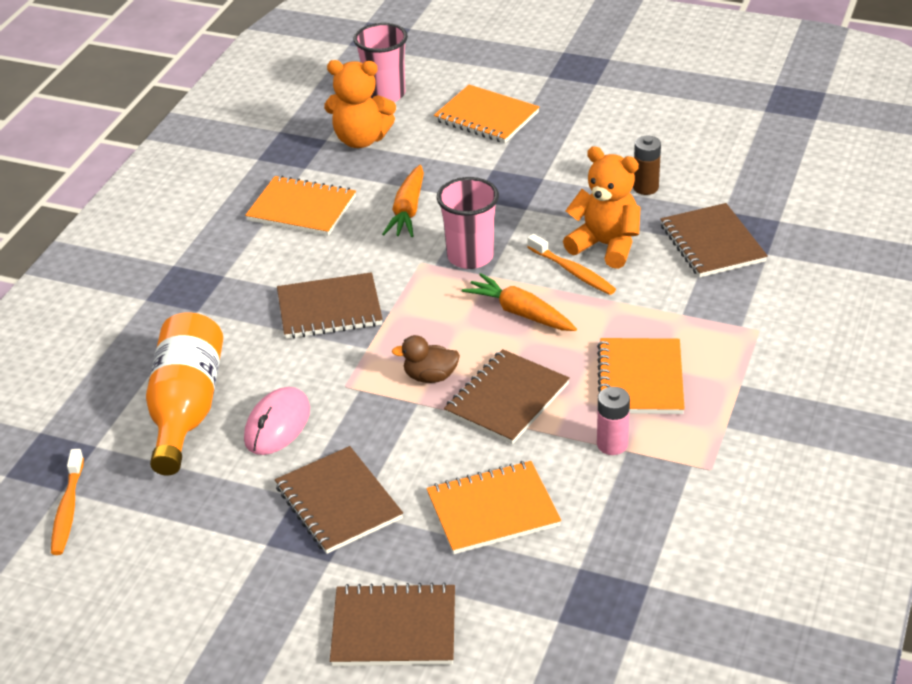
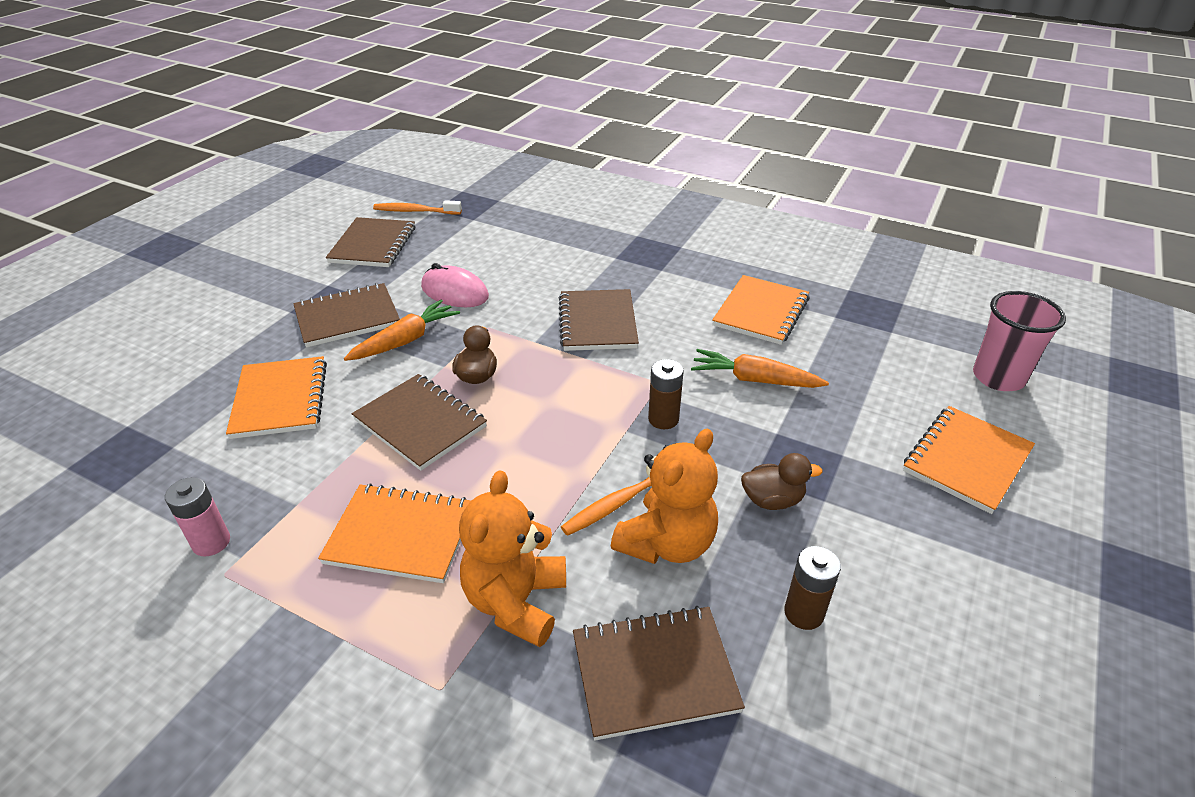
camera: 95 degrees right, 0 degrees up
orange bottle [146,312,223,476] -> none
orange teddy bear [324,60,396,148] -> orange teddy bear moved to [459,470,566,647]
brown notebook [330,583,455,666] -> brown notebook moved to [326,217,415,267]
pink cup [437,177,499,269] -> brown battery [648,359,684,429]
orange carrot [462,273,577,331] -> orange carrot moved to [344,300,460,361]
pink battery [597,387,630,455] -> pink battery moved to [165,477,230,556]
none -> brown duck [741,453,823,510]

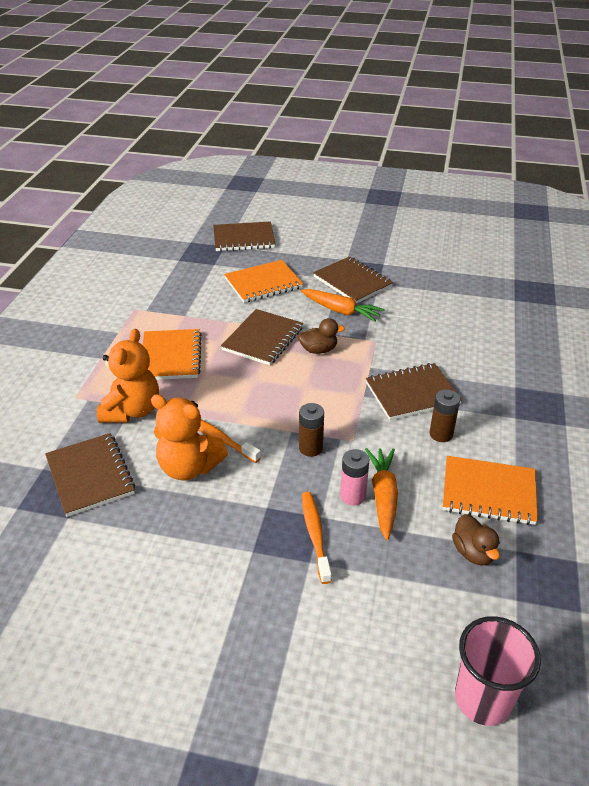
camera: 75 degrees right, 0 degrees up
pink battery [165,477,230,556] -> pink battery moved to [340,449,369,505]
brown notebook [326,217,415,267] -> brown notebook moved to [213,221,275,251]
orange toothbrush [373,200,462,214] -> orange toothbrush moved to [302,492,332,584]
pink mouse [421,263,489,307] -> none
orange teddy bear [459,470,566,647] -> orange teddy bear turned 105 degrees clockwise [97,329,159,423]
brown duck [741,453,823,510] -> brown duck moved to [452,514,500,566]
brown battery [784,546,841,630] -> brown battery moved to [429,389,460,442]
orange notebook [903,406,1035,514] -> none

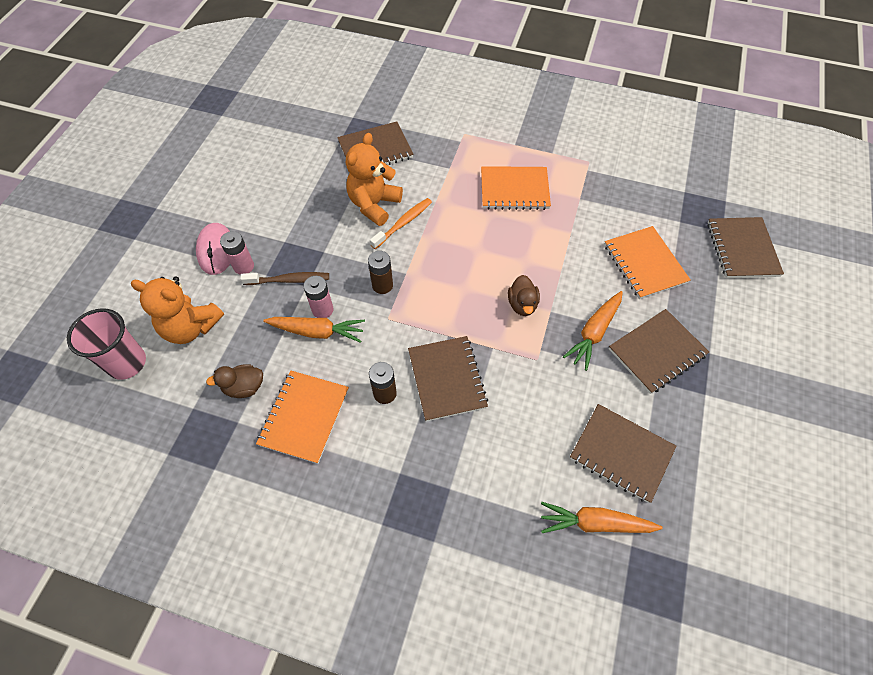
camera: 95 degrees right, 20 degrees up
orange teddy bear [97,329,159,423] -> orange teddy bear moved to [131,277,224,344]
brown notebook [221,309,303,365] -> brown notebook moved to [570,404,676,503]
orange toothbrush [302,492,332,584] -> brown toothbrush [240,272,329,285]
none -> pink mouse [196,223,230,275]
none -> pink battery [220,231,254,275]
none -> orange carrot [541,502,663,533]

